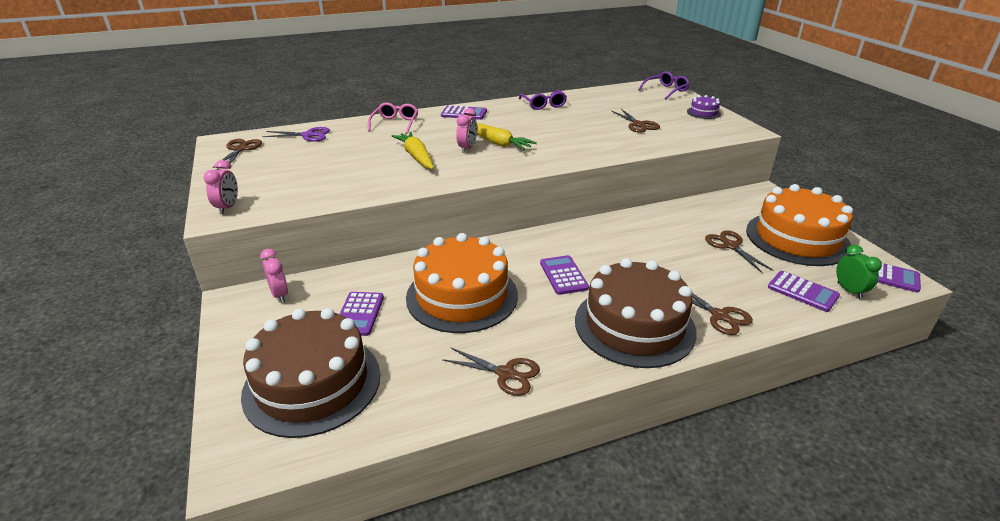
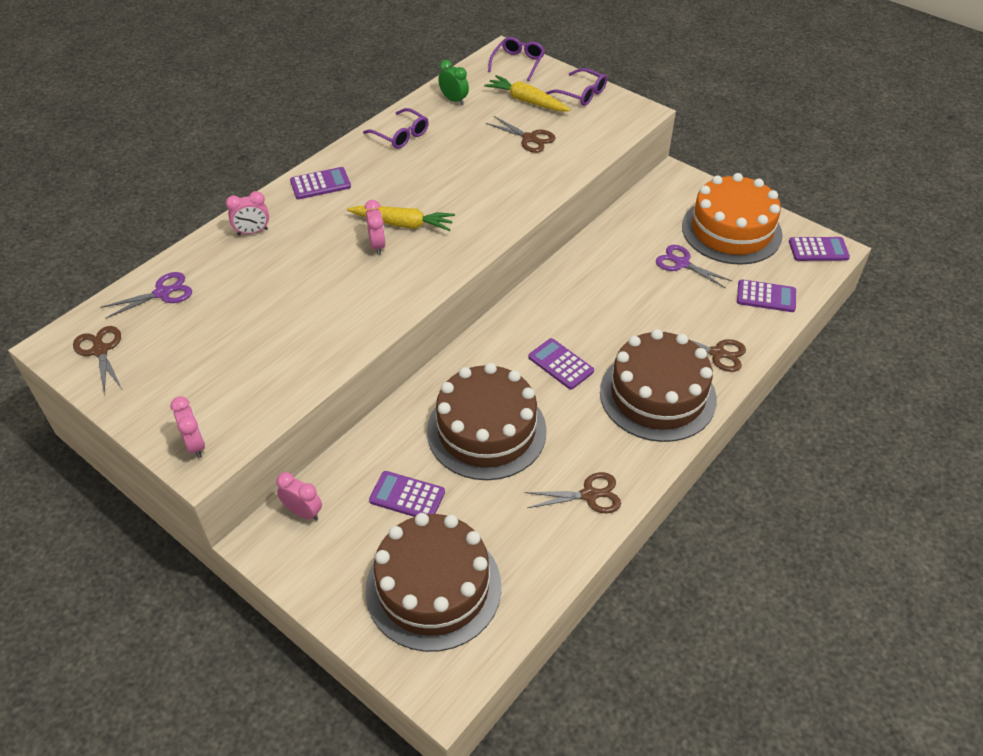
camera: 30 degrees left, 15 degrees up
purple calculator [340,292,384,336] -> purple calculator turned 135 degrees clockwise [369,471,445,517]
pink glasses [368,103,418,134] -> pink clock [226,191,269,235]
yellow carrot [392,132,434,169] -> yellow carrot moved to [484,75,571,112]
orange cake [406,233,518,333] -> brown cake [427,363,547,480]
purple cake [687,95,721,119] -> purple glasses [545,68,607,106]
brown scissors [705,230,773,273] -> purple scissors [656,245,732,289]
green clock [836,245,882,299] -> green clock moved to [438,60,469,105]

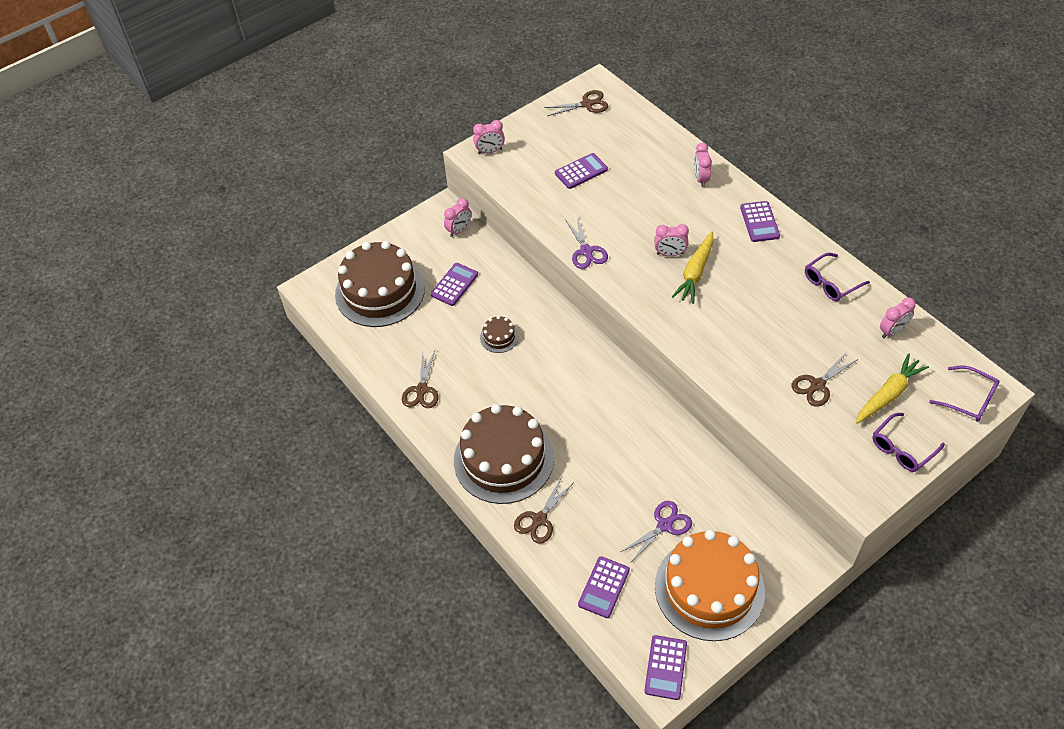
camera: 105 degrees right, 5 degrees up
purple scissors [100,272,192,319] -> purple scissors moved to [565,216,608,269]
brown cake [427,363,547,480] -> brown cake [480,316,519,353], size x0.42
green clock [438,60,469,105] -> pink clock [880,297,916,338]
purple calculator [528,338,594,390] -> purple calculator moved to [555,153,608,189]

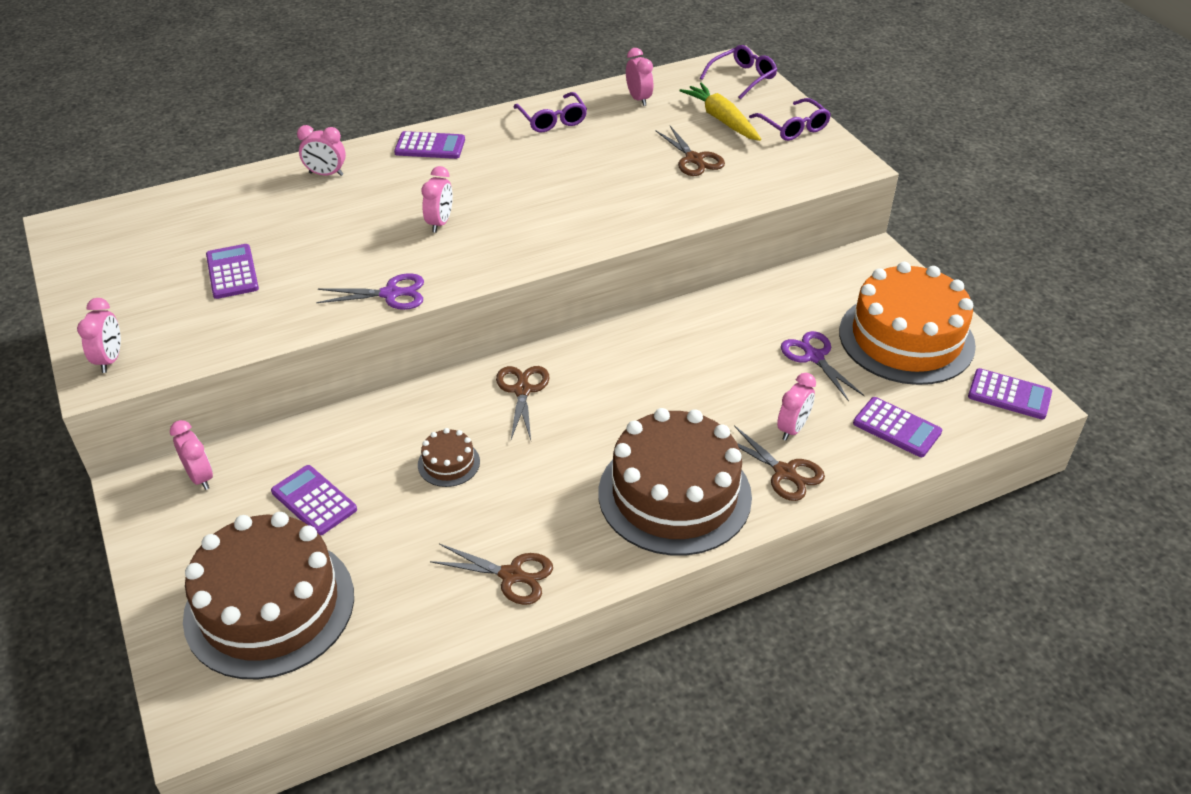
camera: 80 degrees left, 10 degrees down
brown scissors [544,90,608,116] -> brown scissors moved to [496,366,550,440]
yellow carrot [672,231,714,304] -> none
none -> pink clock [777,373,816,441]

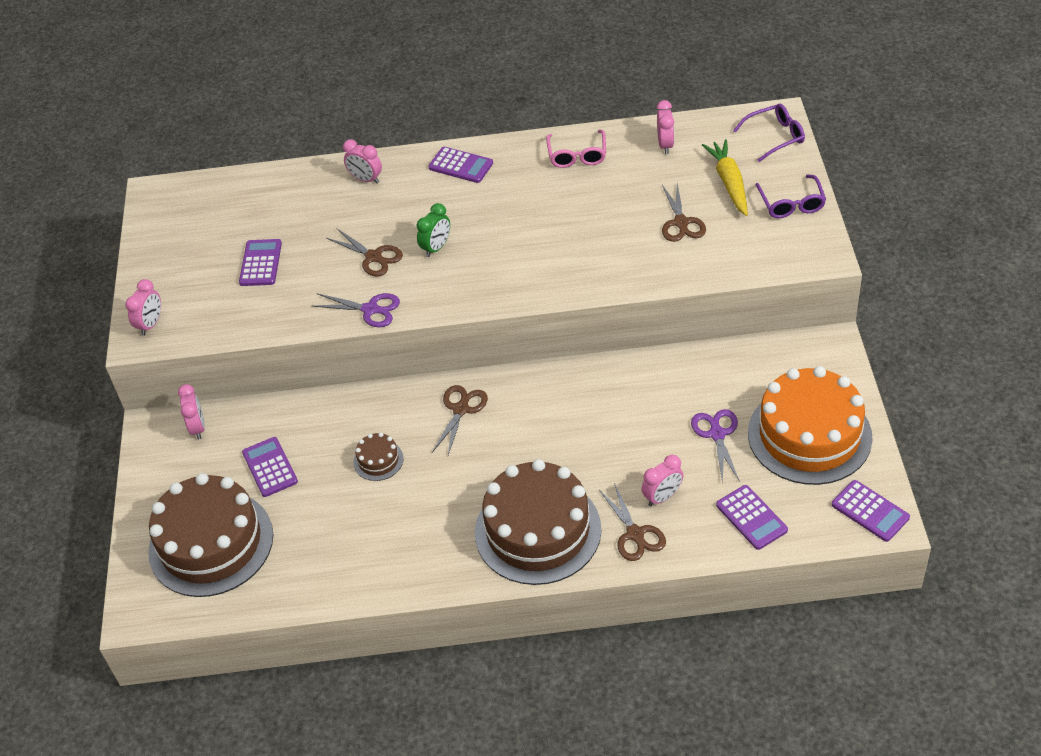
camera: 25 degrees right, 5 degrees up
pink clock [421,166,453,233] -> green clock [417,203,450,257]
brown scissors [430,544,553,605] -> brown scissors moved to [326,228,403,277]
purple glasses [513,92,587,133] -> pink glasses [546,130,606,168]

